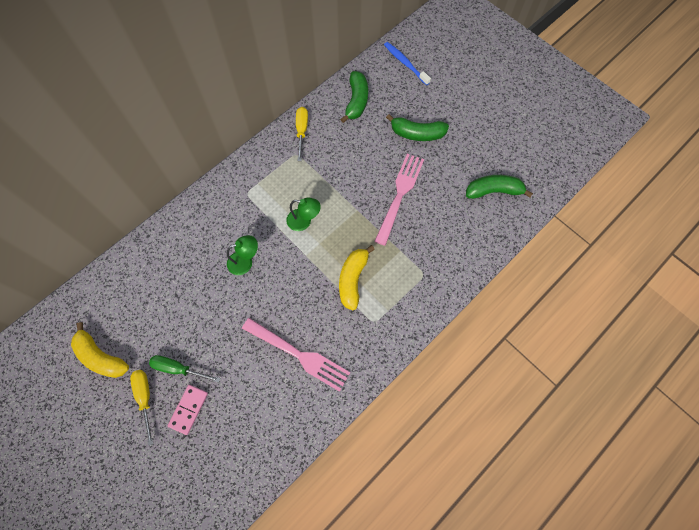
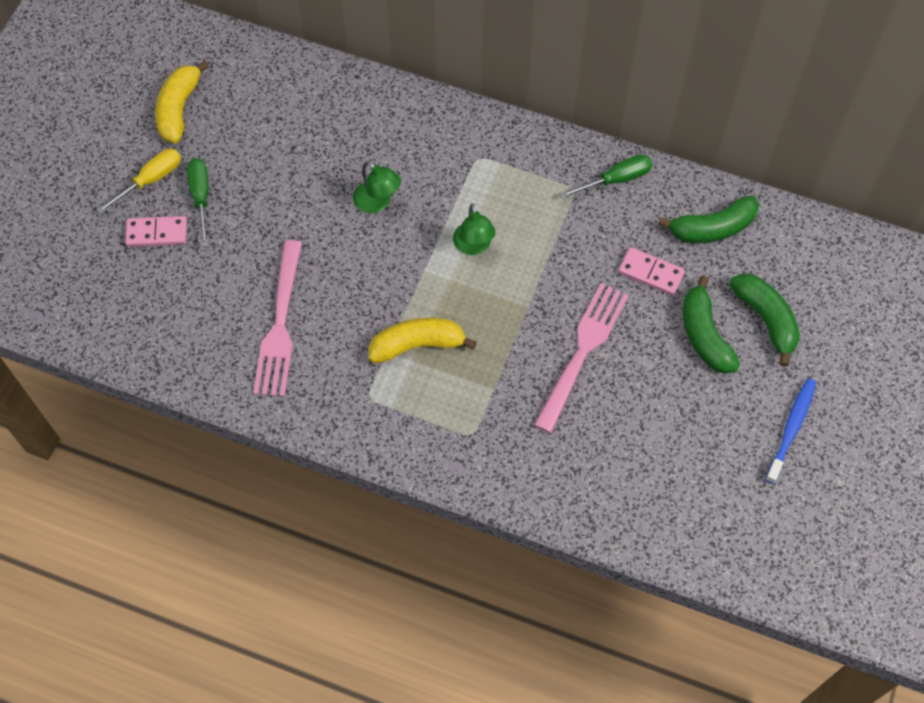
camera: 65 degrees right, 5 degrees down
yellow screwdriver [296,107,308,161] -> green screwdriver [560,154,652,199]
pink fork [374,154,424,246] -> pink fork turned 60 degrees counterclockwise [534,283,629,433]
blue toothbrush [384,42,431,85] -> blue toothbrush moved to [765,378,816,484]
green banana [466,175,533,199] -> green banana moved to [729,273,800,367]
none -> pink domino [618,247,685,295]

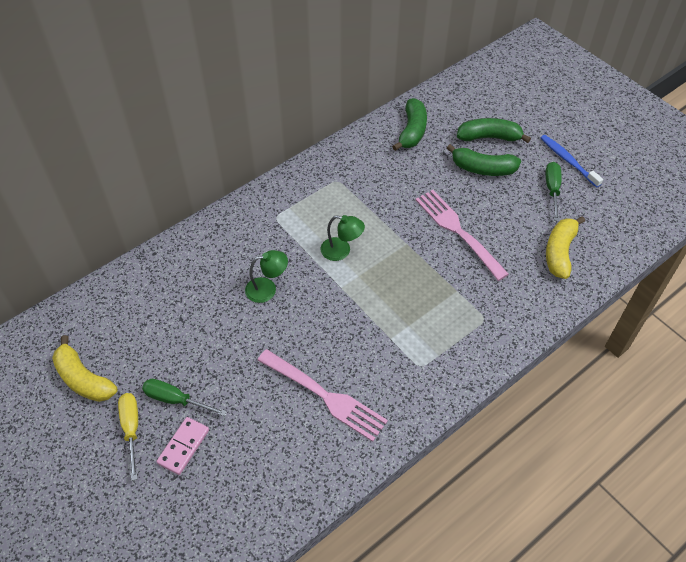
camera: 60 degrees left, 10 degrees down
yellow banana [368,318,477,363] -> yellow banana moved to [546,216,585,279]
green screwdriver [560,154,652,199] -> green screwdriver moved to [545,162,562,221]
pink domino [618,247,685,295] -> none

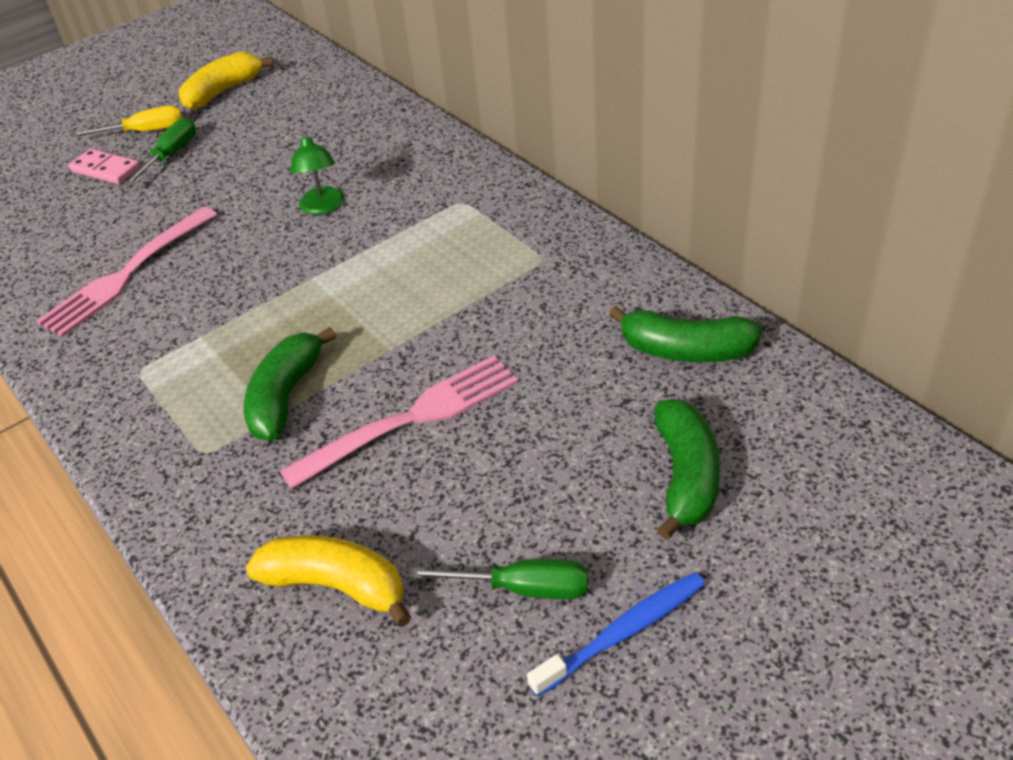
camera: 95 degrees right, 10 degrees down
green lamp [320,215,365,261] -> none
green banana [447,144,521,176] -> green banana moved to [244,327,336,440]

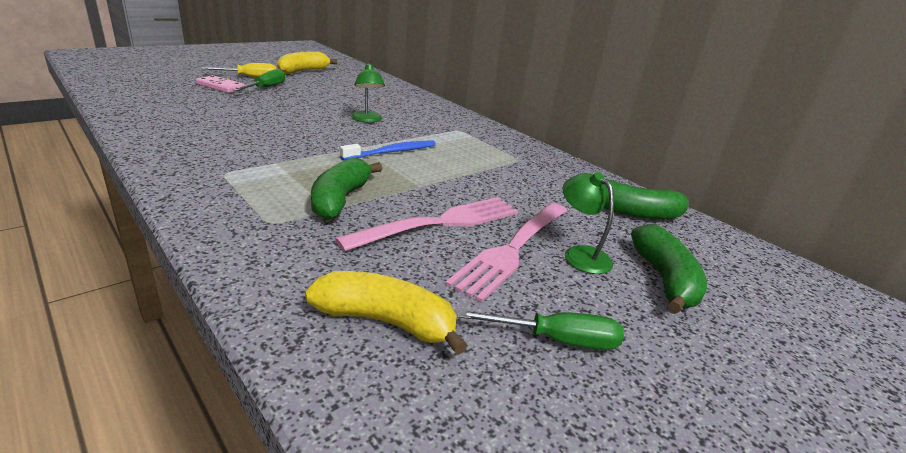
camera: 10 degrees left, 15 degrees down
pink fork [37,207,217,337] -> pink fork moved to [445,203,567,303]
blue toothbrush [527,572,705,697] -> blue toothbrush moved to [340,140,436,160]
none -> green lamp [563,172,614,274]

